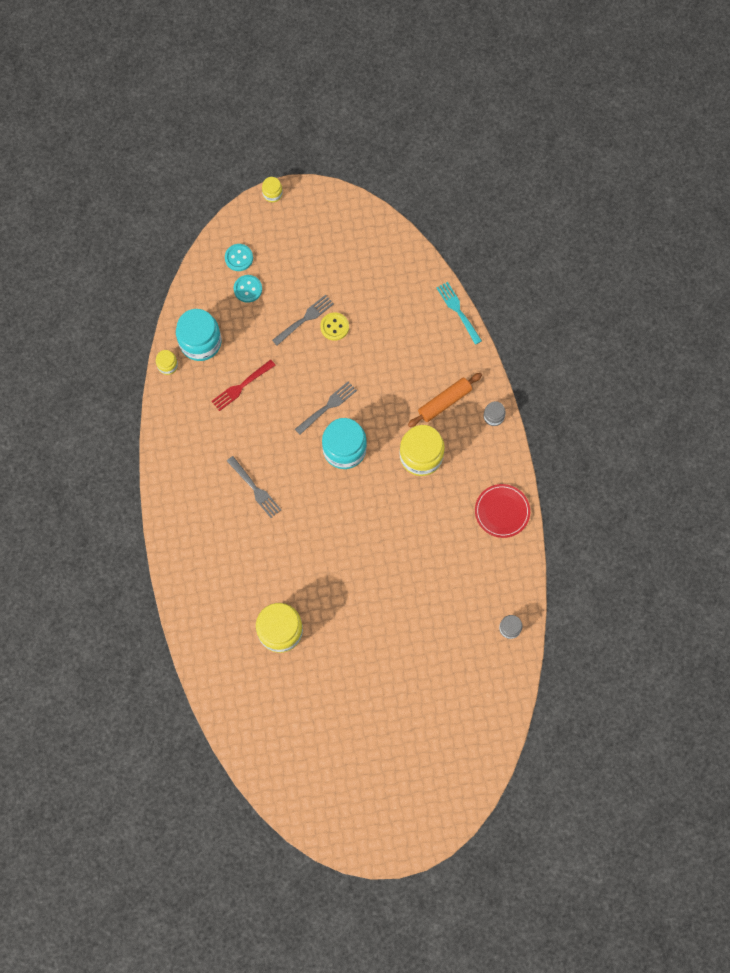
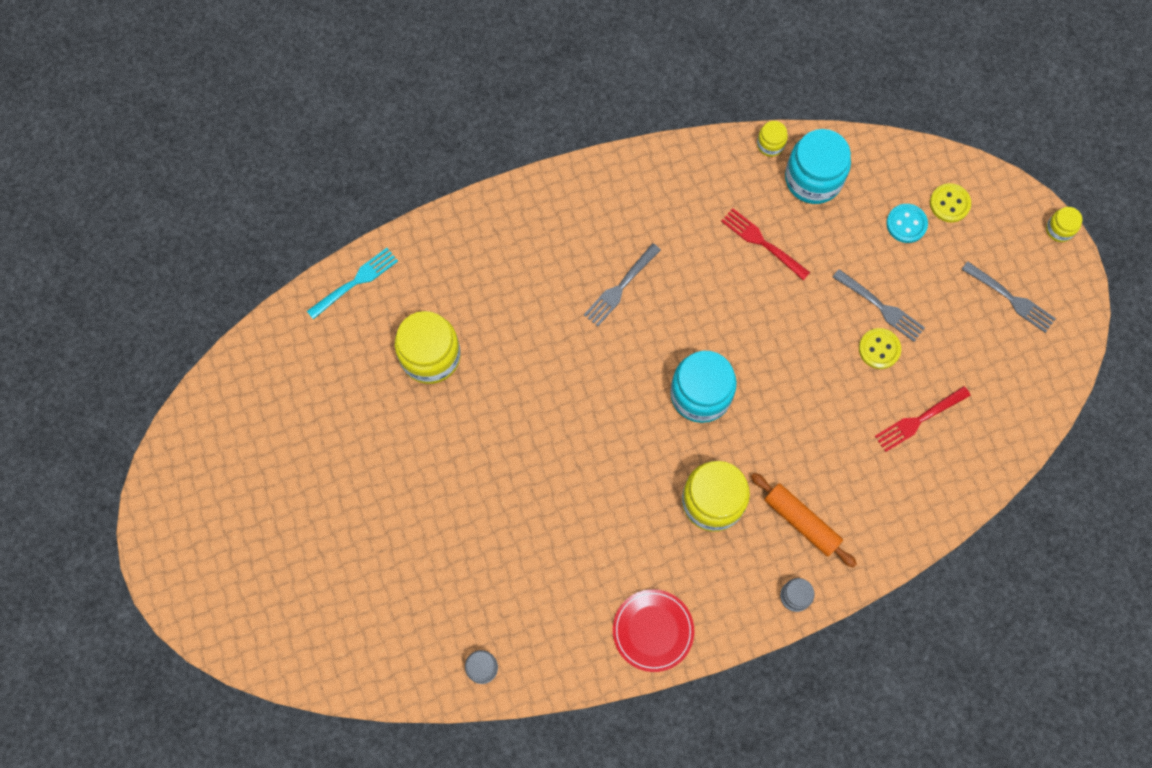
camera: 80 degrees right, 0 degrees up
turquoise button [225,244,253,271] -> yellow button [930,183,971,223]
grey fork [295,381,357,435] -> grey fork moved to [961,261,1056,333]
turquoise fork [436,282,482,345] -> turquoise fork moved to [307,248,398,320]
none -> red fork [875,386,971,452]

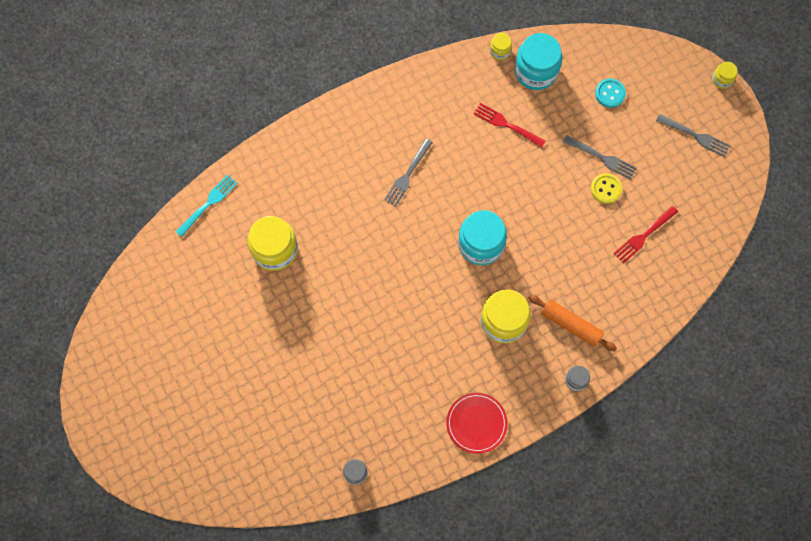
camera: 10 degrees left, 0 degrees up
yellow button [930,183,971,223] -> none

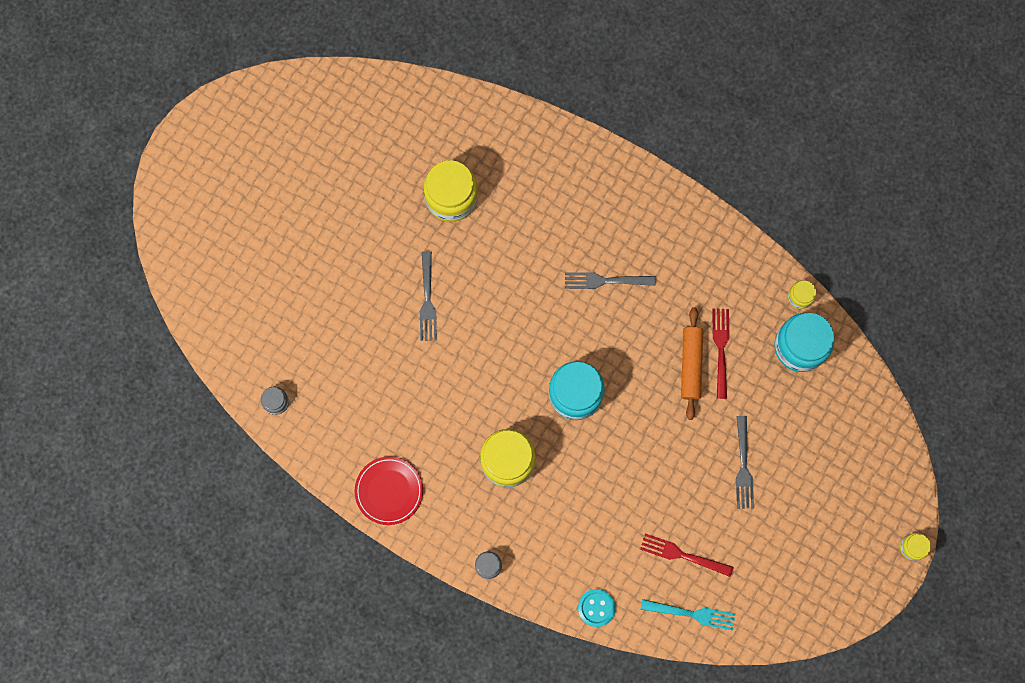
camera: 60 degrees right, 5 degrees up
turquoise fork [176,174,238,237] -> turquoise fork moved to [640,599,736,630]
orange rolling pin [529,295,617,352] -> orange rolling pin moved to [681,307,703,420]
yellow button [591,173,622,204] -> none
turquoise button [595,78,626,108] -> turquoise button moved to [578,589,616,627]
grey fork [656,114,731,157] -> grey fork moved to [420,251,437,341]

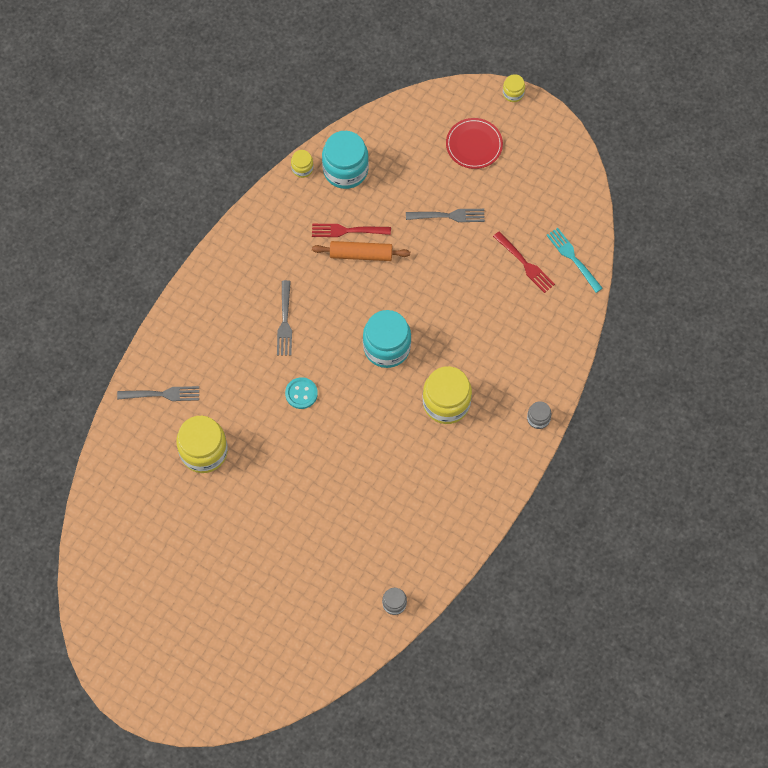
camera: 90 degrees left, 10 degrees down
red plate [355,456,423,525] -> red plate moved to [446,118,503,169]
grey fork [420,251,437,341] -> grey fork moved to [117,386,199,401]
turquoise button [578,589,616,627] -> turquoise button moved to [285,377,318,409]
red fork [640,533,734,577] -> red fork turned 60 degrees counterclockwise [493,231,555,293]
turquoise fork [640,599,736,630] -> turquoise fork turned 45 degrees counterclockwise [546,228,603,293]

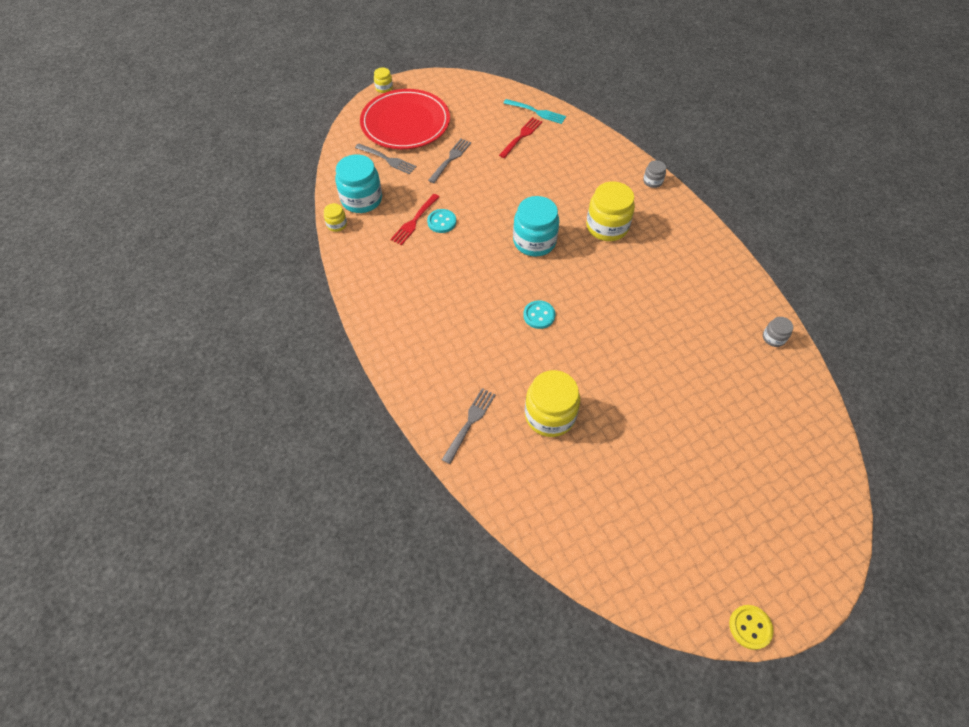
camera: 60 degrees left, 10 degrees down
grey fork [277,280,292,355] -> grey fork moved to [355,143,416,174]
orange rolling pin [312,241,410,261] -> turquoise button [427,209,456,233]
red plate [446,118,503,169] -> red plate [360,89,450,149], size x1.86
red fork [493,231,555,293] -> red fork turned 45 degrees counterclockwise [499,117,542,158]
turquoise fork [546,228,603,293] -> turquoise fork turned 150 degrees counterclockwise [504,99,566,124]
none -> yellow button [729,605,774,650]

